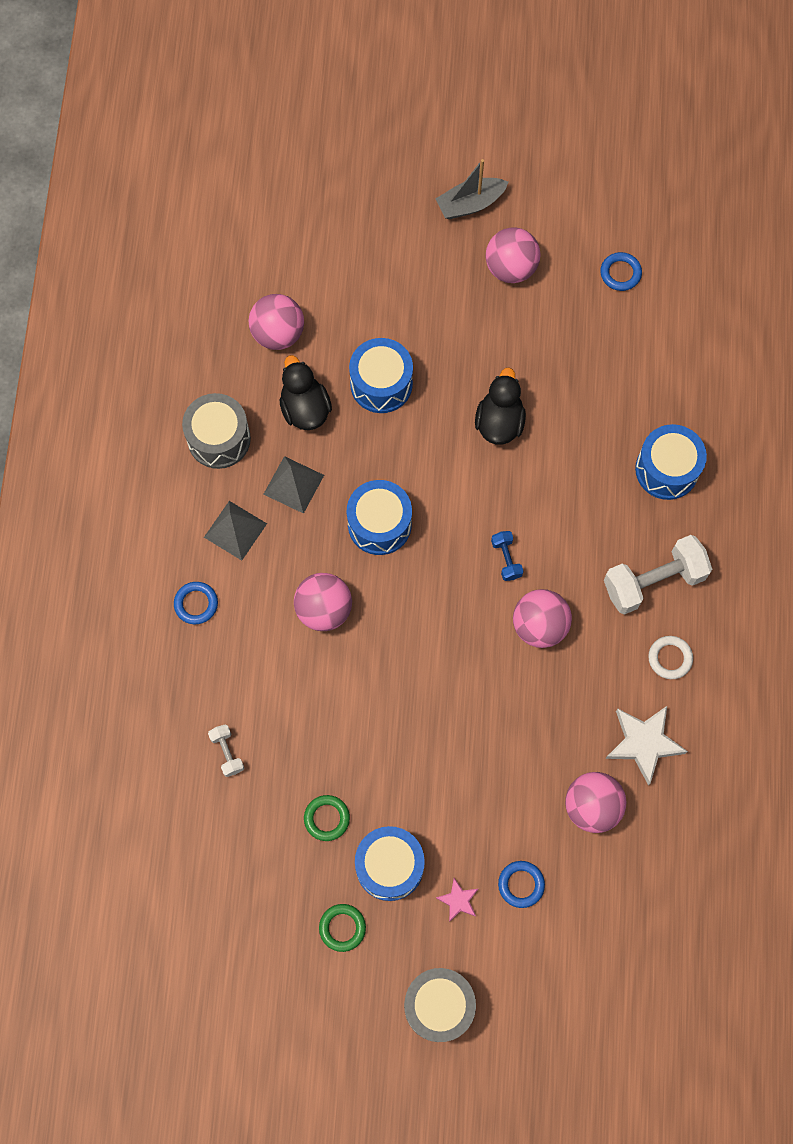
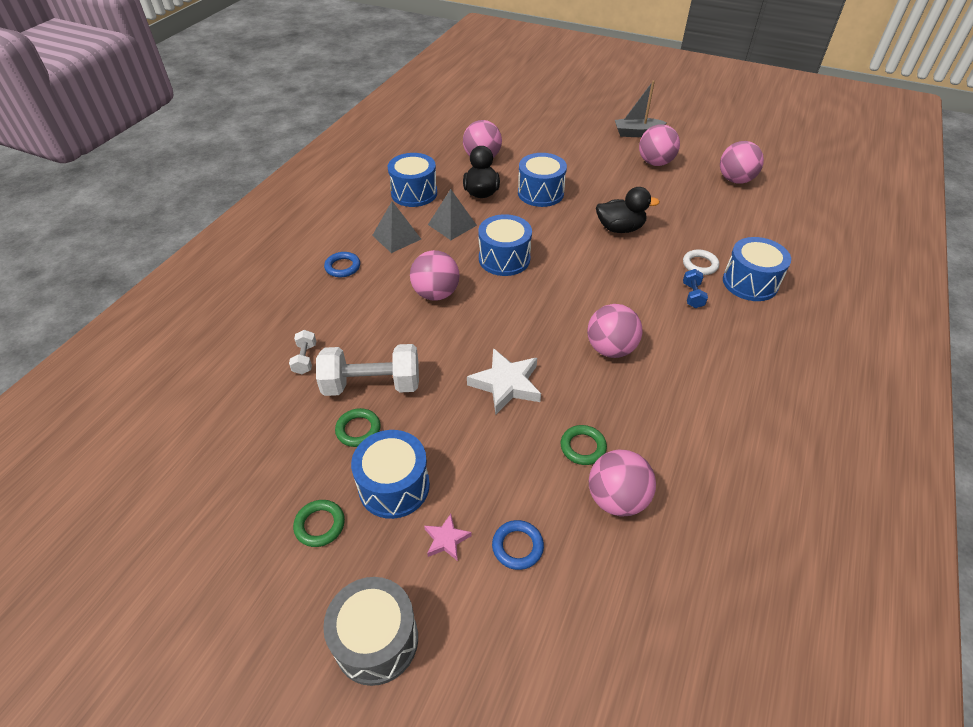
camera: 20 degrees right, 25 degrees down
grey drum [182,393,251,469] -> blue drum [388,153,437,207]
black duck [475,368,526,445] -> black duck turned 60 degrees clockwise [596,187,660,233]
blue dumbbell [491,531,524,581] -> blue dumbbell moved to [683,269,708,308]
blue ring [600,252,642,291] -> pink ball [720,141,764,184]
white dumbbell [604,535,712,615] -> white dumbbell moved to [316,344,419,396]
white star [605,706,688,785] -> white star moved to [467,348,541,414]
white ring [648,636,693,679] -> white ring moved to [683,249,719,275]
none -> green ring [561,425,607,465]

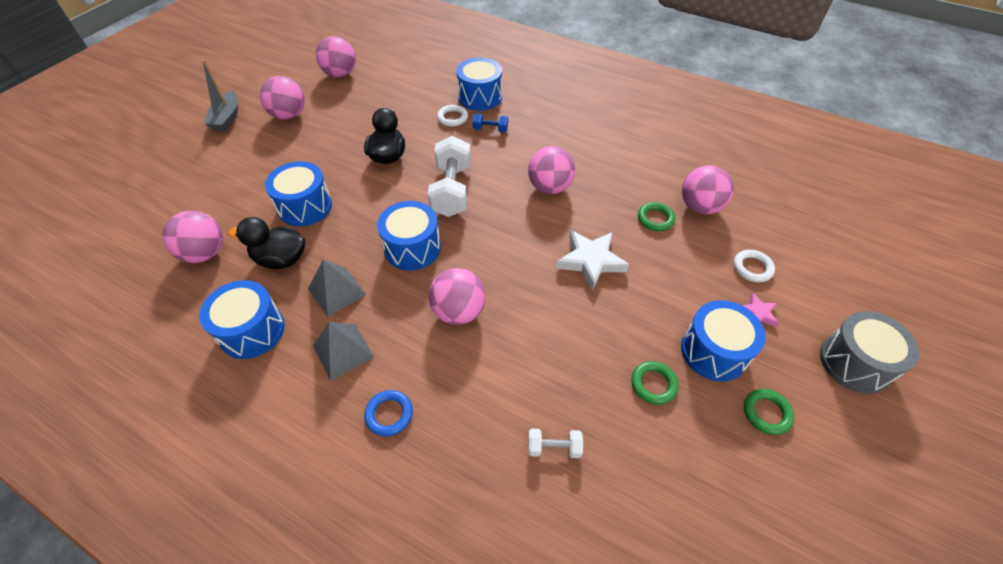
camera: 85 degrees left, 5 degrees up
white dumbbell [316,344,419,396] -> white dumbbell moved to [428,136,471,217]
blue ring [492,520,544,570] -> white ring [733,250,775,283]

